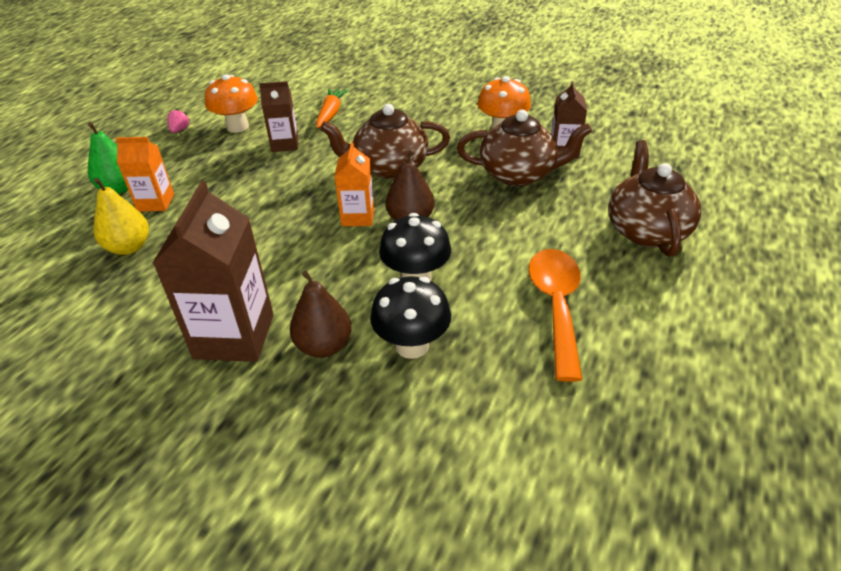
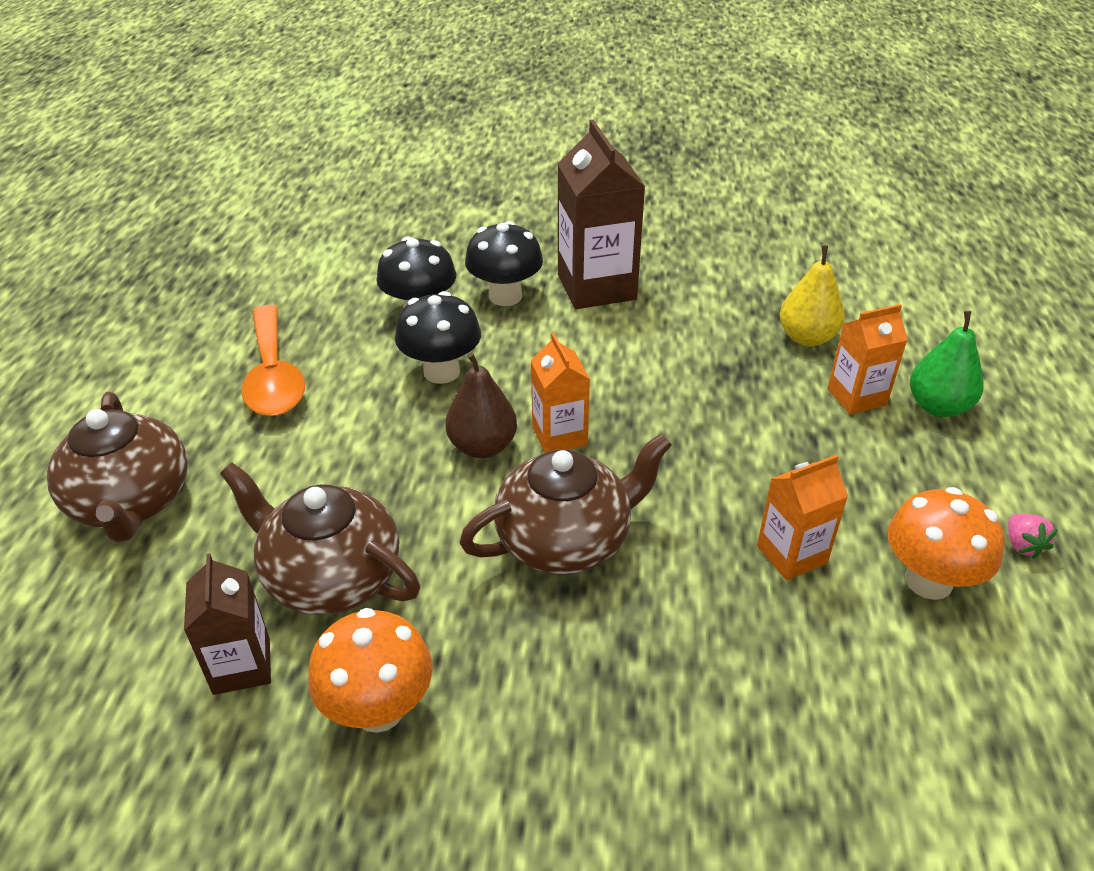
camera: 160 degrees right, 0 degrees up
brown carton [259,81,298,152] -> orange carton [757,455,848,580]
brown pear [290,270,352,358] -> black mushroom [465,221,543,306]
orange carrot [316,89,348,128] -> none
brown teapot [457,110,592,186] -> brown teapot turned 45 degrees clockwise [220,463,420,615]

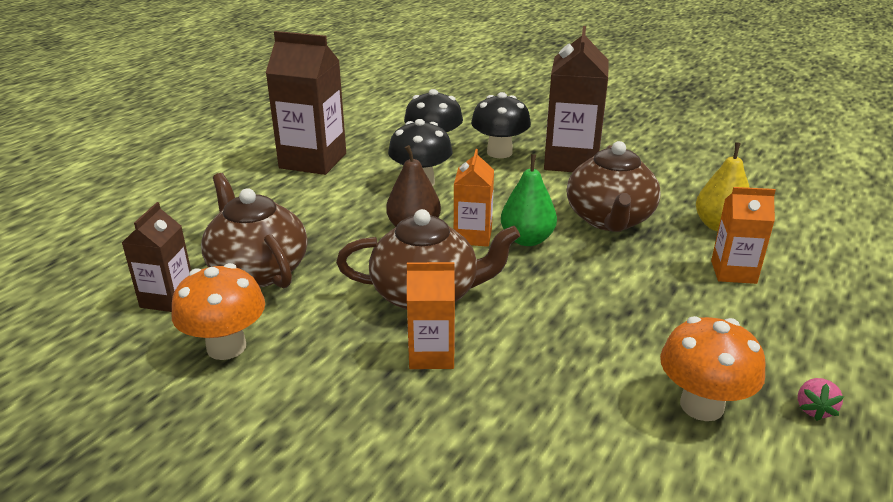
camera: 25 degrees right, 10 degrees down
brown teapot [47,391,188,542] -> brown teapot moved to [567,141,661,232]
orange spoon [241,305,305,416] -> brown carton [266,31,346,175]
orange carton [757,455,848,580] -> orange carton moved to [407,262,455,369]
green pear [910,311,984,417] -> green pear moved to [501,154,557,246]

